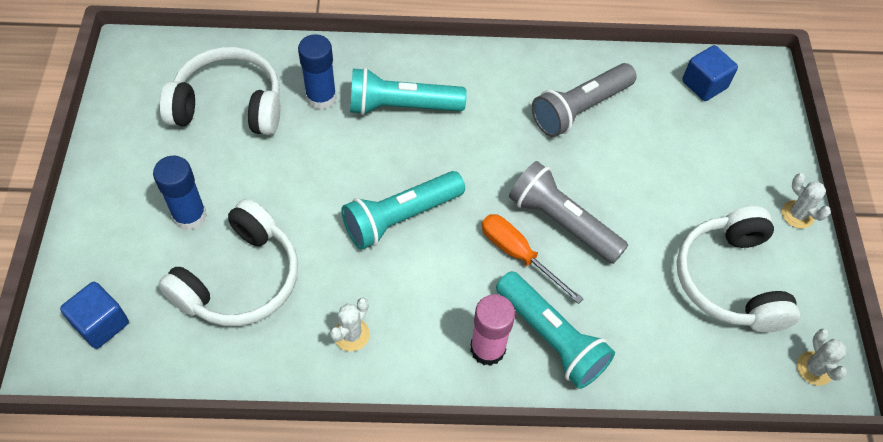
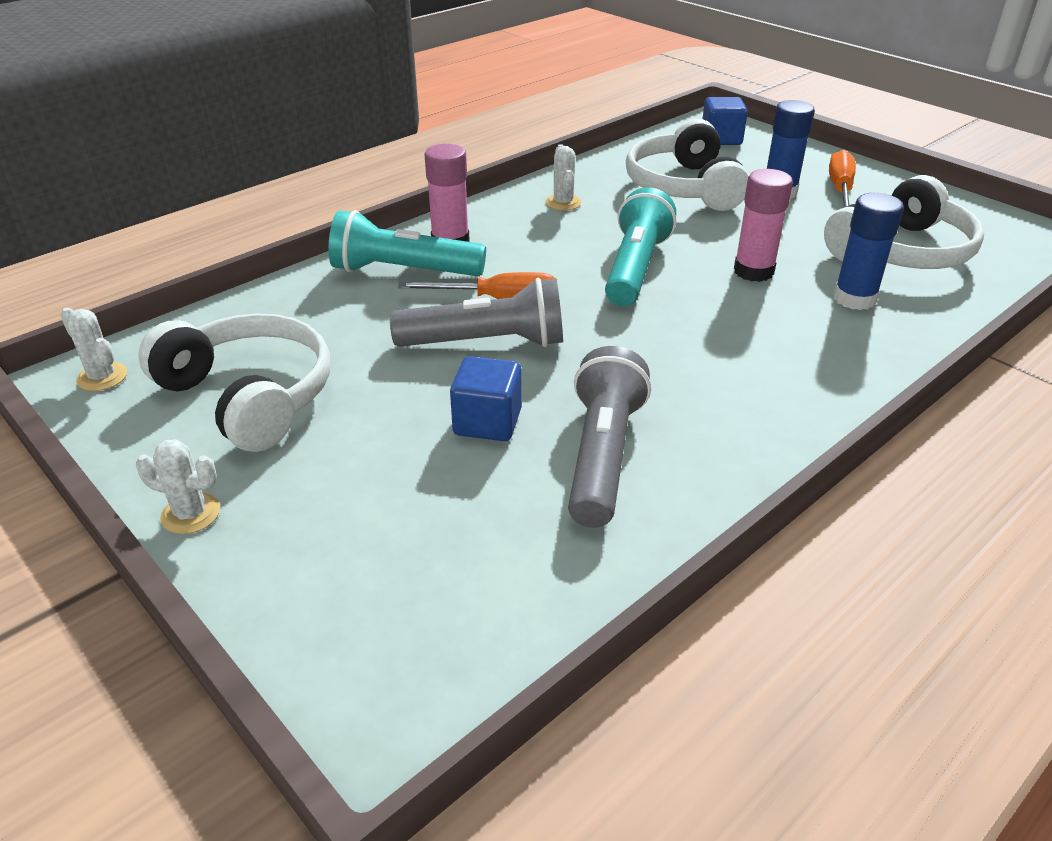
camera: 140 degrees right, 20 degrees down
turquoise flashlight [350,67,467,115] -> none
blue cube [682,45,738,101] -> blue cube moved to [450,356,522,441]
none -> pink glue stick [734,169,793,282]
none -> orange screwdriver [829,150,856,207]

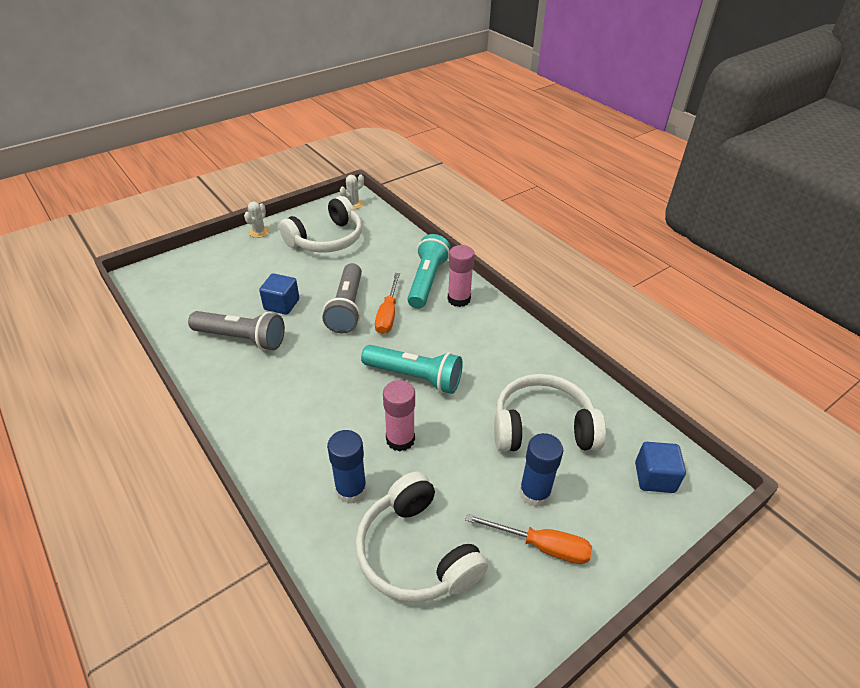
camera: 95 degrees right, 5 degrees up
white cactus [546,144,582,211] -> none

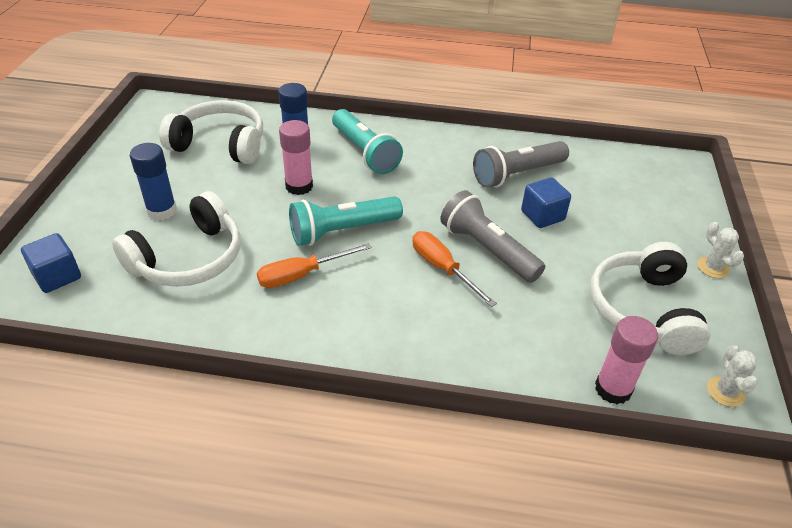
camera: 135 degrees right, 0 degrees up
turquoise flashlight [407,234,450,309] -> turquoise flashlight moved to [332,109,403,174]
pink glue stick [448,245,475,307] -> pink glue stick moved to [595,316,658,405]
orange screwdriver [465,514,592,564] -> orange screwdriver moved to [257,243,372,288]

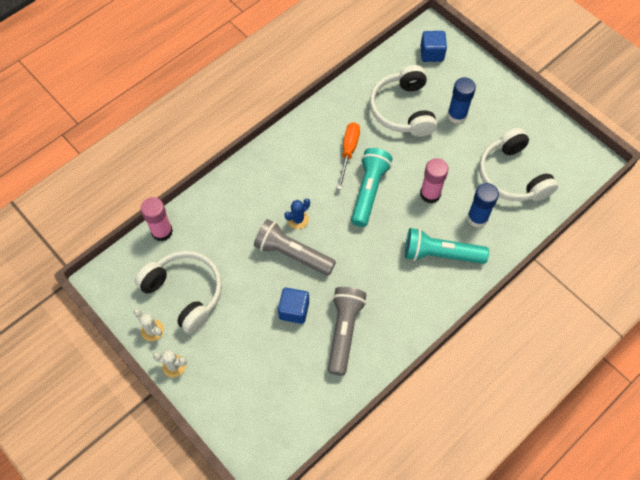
camera: 130 degrees right, 20 degrees up
white headphones [159,100,263,164] -> white headphones turned 105 degrees clockwise [479,128,558,201]
orange screwdriver [412,231,497,307] -> blue cactus [284,198,310,229]
grey flashlight [440,190,545,283] -> grey flashlight turned 150 degrees counterclockwise [254,219,336,275]
white cactus [707,345,758,407] -> white cactus moved to [134,309,164,341]

